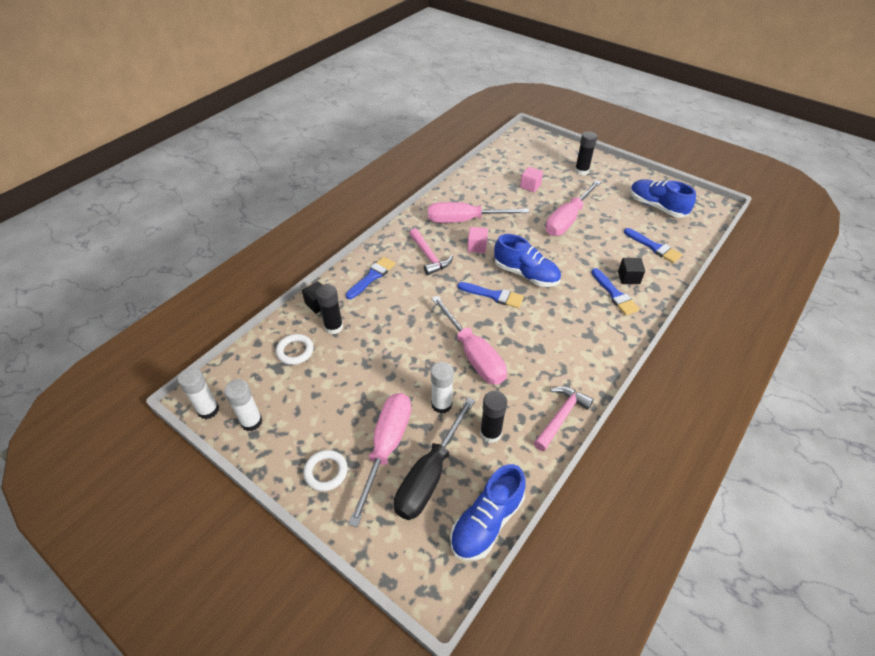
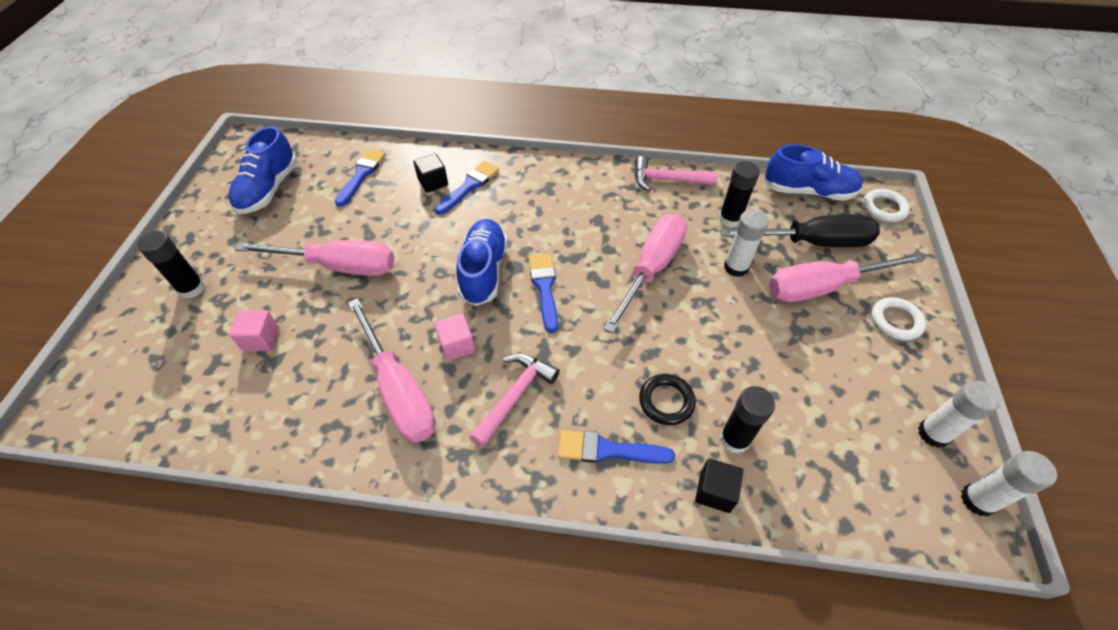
camera: 120 degrees left, 5 degrees up
white ring [276,334,314,365] -> white ring moved to [863,189,910,222]
none -> black ring [639,374,696,425]

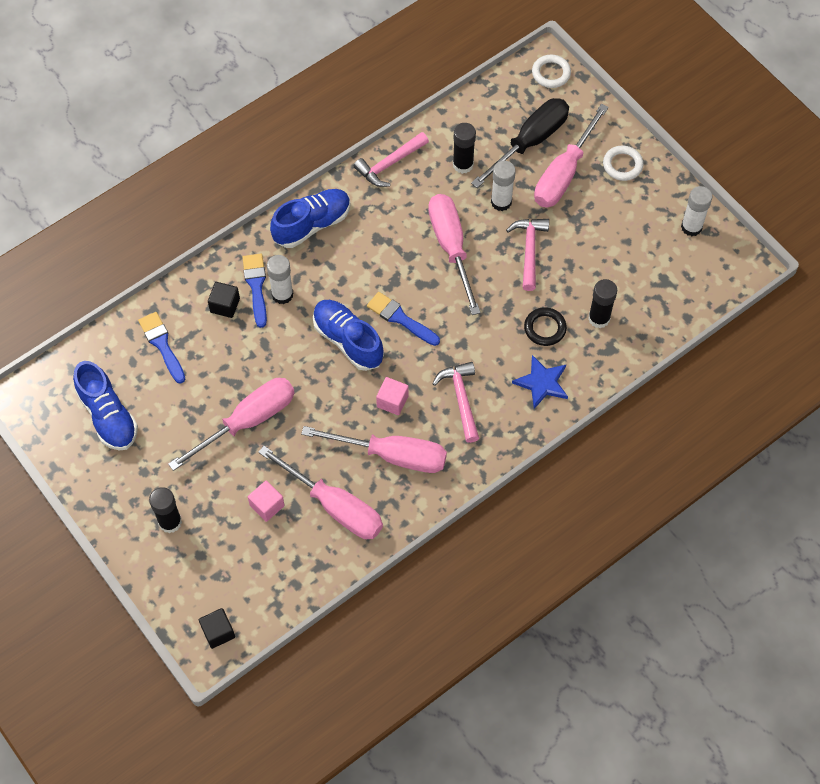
camera: 45 degrees left, 10 degrees up
blue brush [558,430,675,464] -> blue star [512,355,568,409]
black cube [695,458,743,513] -> black cube moved to [199,608,235,649]
blue shoe [764,144,863,201] -> blue shoe moved to [270,189,351,248]
white glue stick [961,451,1057,517] -> white glue stick moved to [267,255,294,304]
none -> pink screwdriver [258,446,383,539]
none -> pink hammer [506,219,549,291]

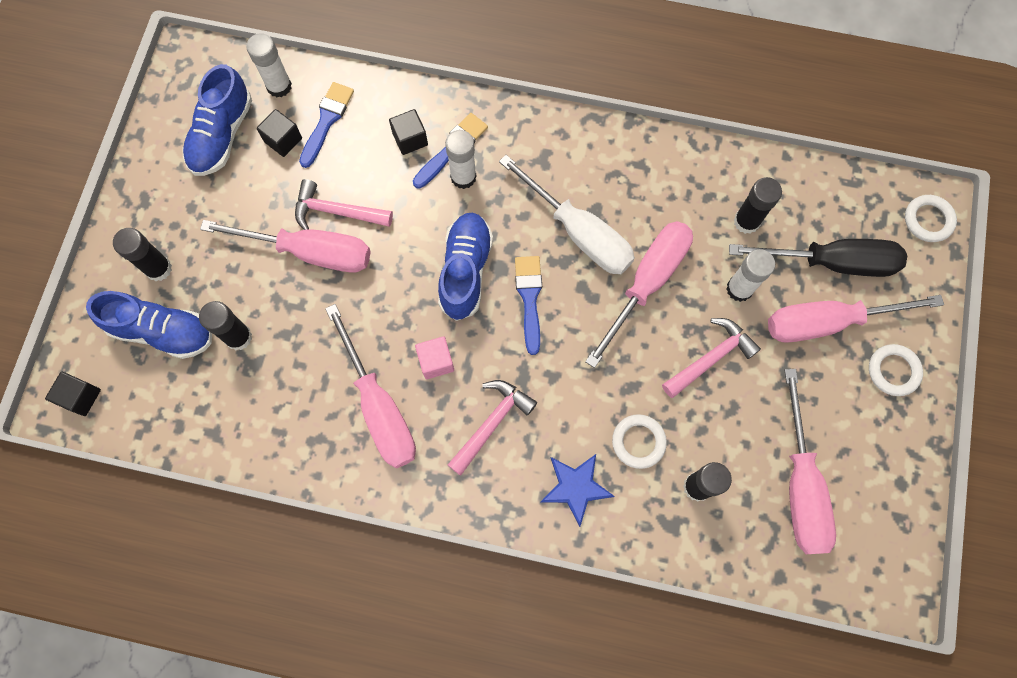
camera: 50 degrees right, 10 degrees up
pink cube [248,481,285,522] -> black glue stick [199,301,252,350]
pink screwdriver [258,446,383,539] -> pink screwdriver moved to [784,369,836,554]
blue shoe [270,189,351,248] -> blue shoe moved to [86,291,212,359]
pink hammer [354,132,429,187] -> pink hammer moved to [295,179,393,230]
black ring [524,307,567,346] -> white ring [612,414,667,469]
white glue stick [681,186,712,236] -> white glue stick moved to [246,33,292,98]
none -> black cube [257,109,302,157]
none -> white screwdriver [499,155,635,274]

